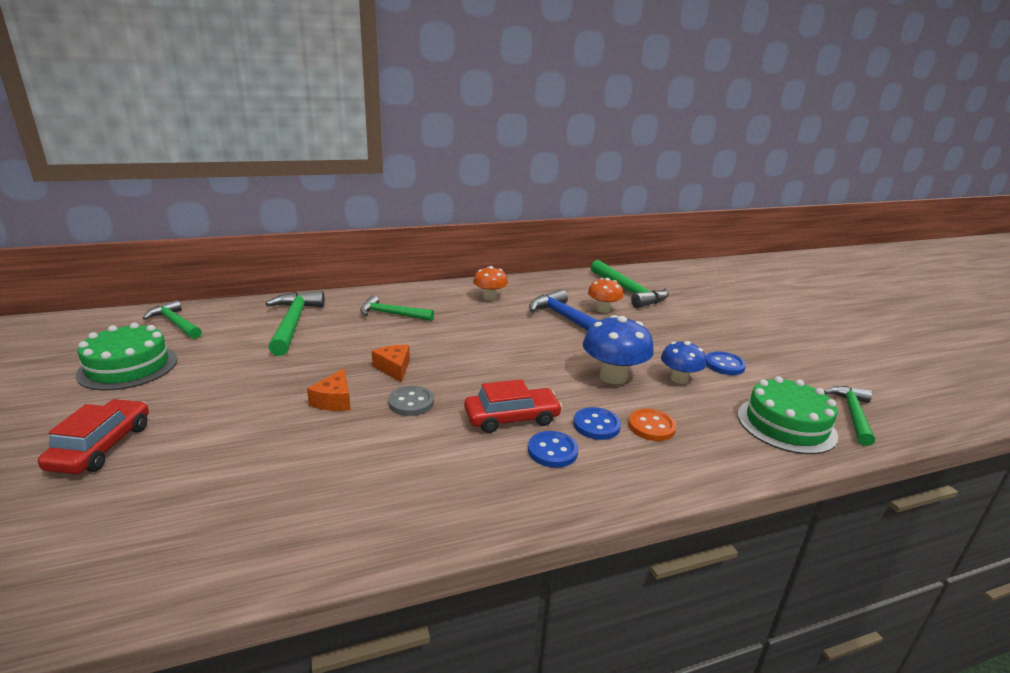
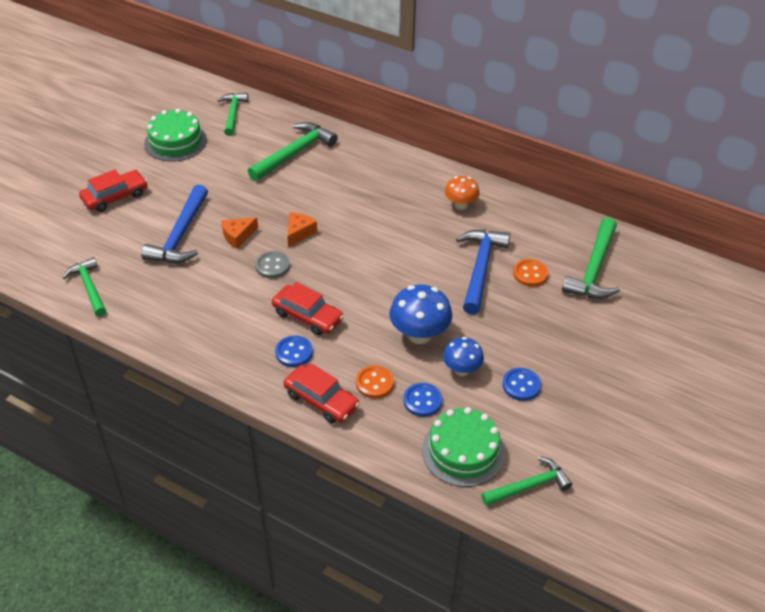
camera: 50 degrees right, 20 degrees up
green hammer [360,295,434,321] -> green hammer moved to [63,257,106,316]
blue button [573,407,621,440] -> blue button moved to [403,383,442,417]
orange mushroom [588,278,623,313] -> orange button [513,259,548,287]
none -> blue hammer [141,185,208,263]
none -> red car [284,363,360,424]

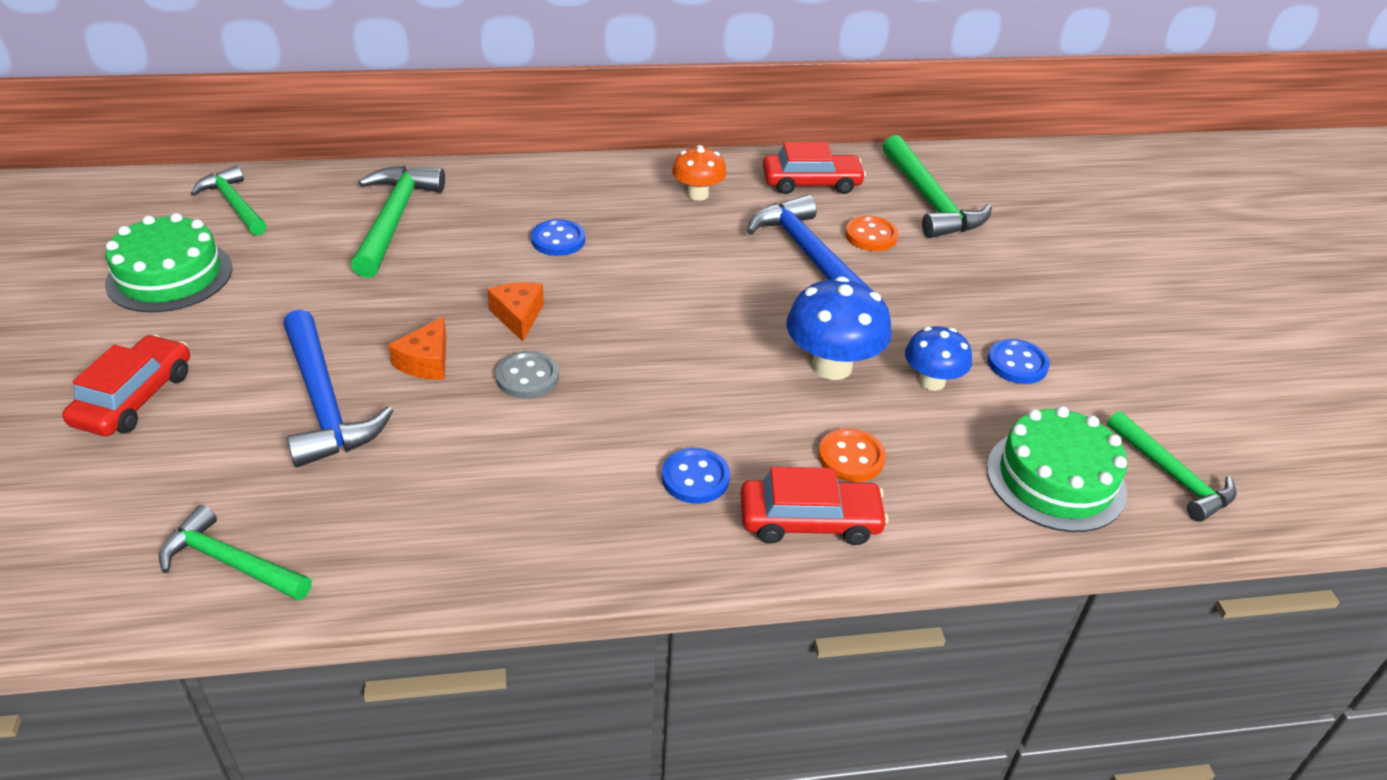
camera: 40 degrees left, 5 degrees down
red car [272,282,344,336] -> red car moved to [763,142,866,194]
blue button [403,383,442,417] -> blue button moved to [531,219,585,256]
green hammer [481,456,572,506] -> green hammer turned 120 degrees clockwise [1107,411,1236,522]

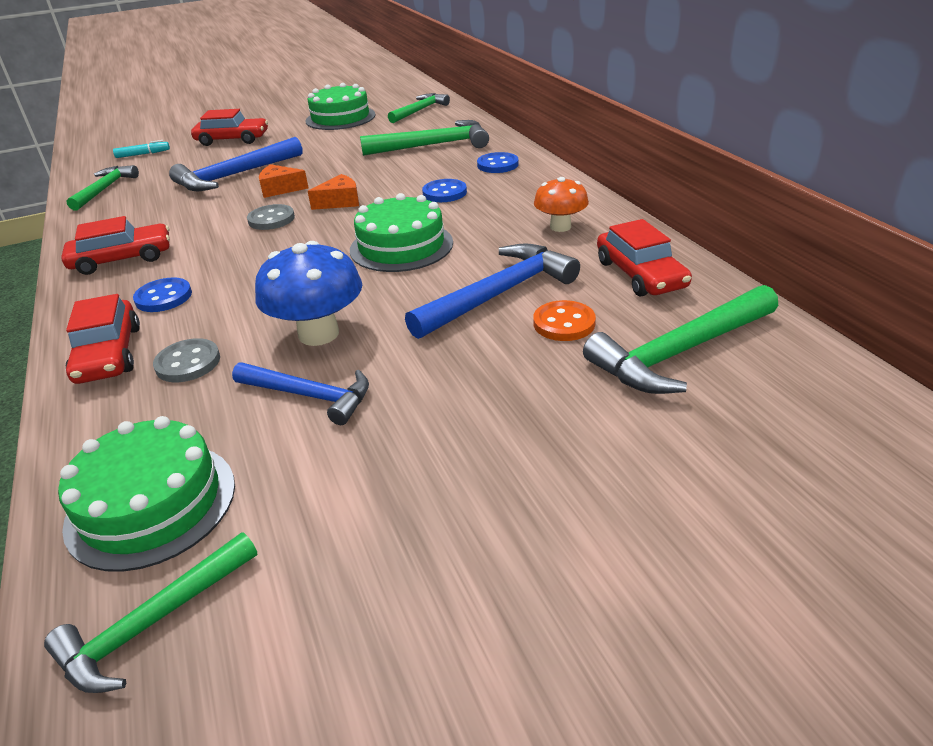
camera: 80 degrees right, 5 degrees down
orange button [818,428,886,482] -> grey button [153,338,220,382]
blue mushroom [905,326,972,391] -> blue hammer [232,362,369,425]
blue button [987,339,1050,384] -> blue button moved to [477,152,519,173]
none -> red car [61,216,170,275]
none -> turquoise marker [113,140,170,158]
none -> green cake [350,193,453,272]

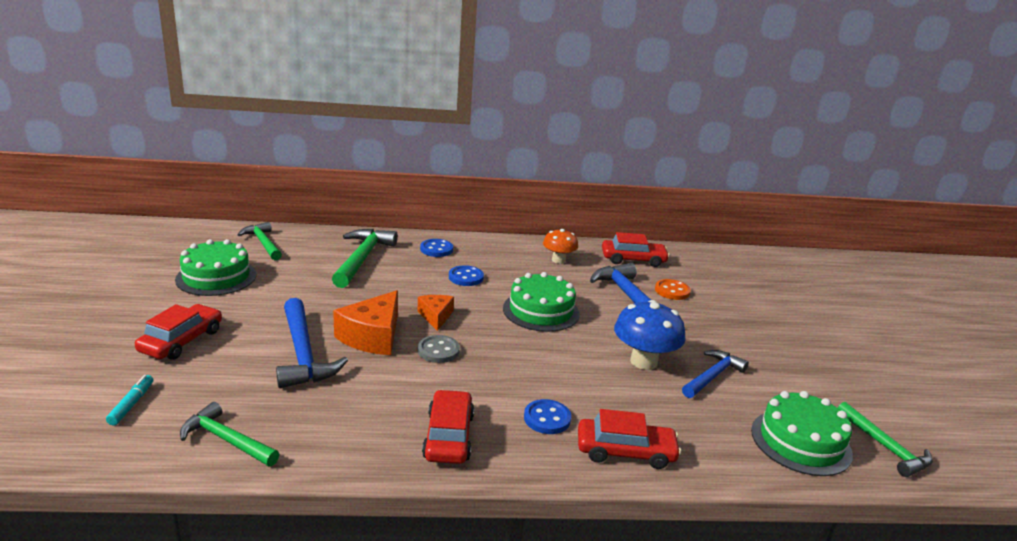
camera: 75 degrees left, 10 degrees down
grey button [153,338,220,382] -> none
orange cheese [259,164,309,198] -> orange cheese [333,290,398,355], size x1.70
green hammer [583,285,778,394] -> none

